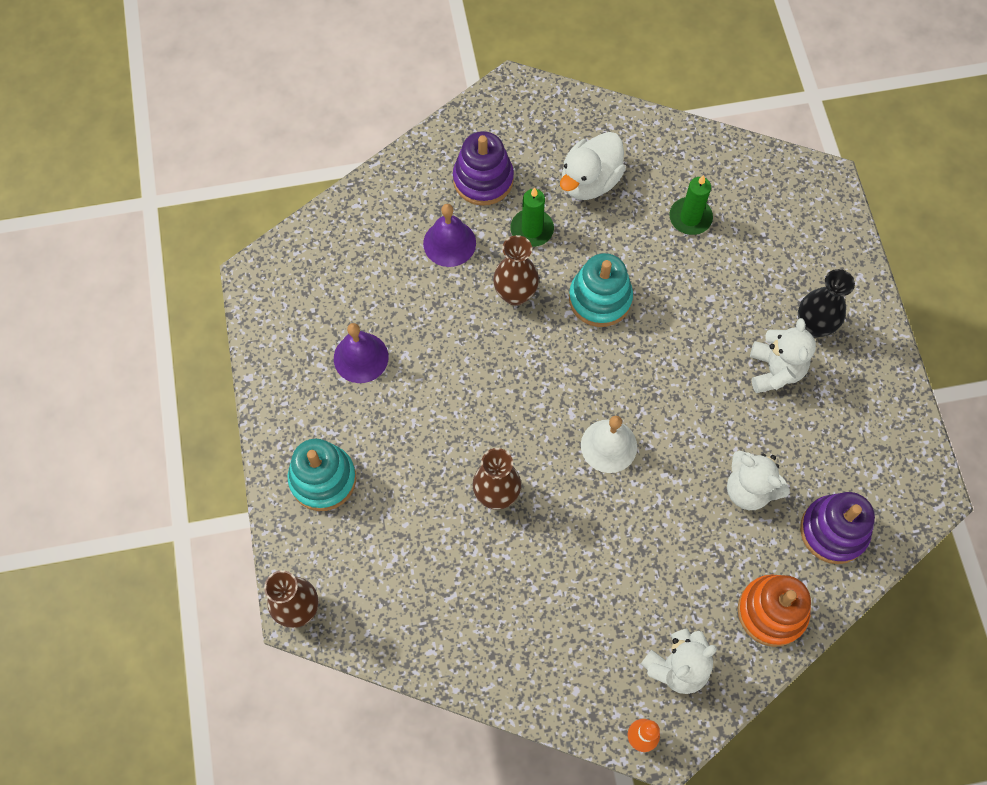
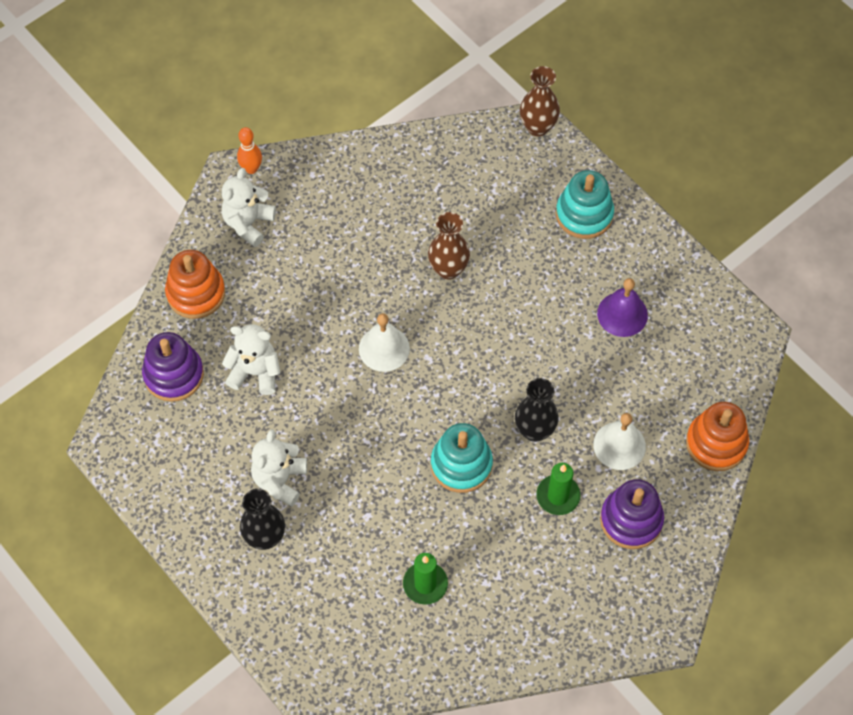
camera: 150 degrees right, 5 degrees down
purple bell [423,204,476,267] -> white bell [593,413,646,470]
brown vase [493,235,539,306] -> black vase [515,378,559,442]
white duck [560,132,626,200] -> none
white teddy bear [750,318,816,393] -> white teddy bear turned 45 degrees clockwise [251,429,307,507]
none -> orange stacking toy [686,402,749,471]

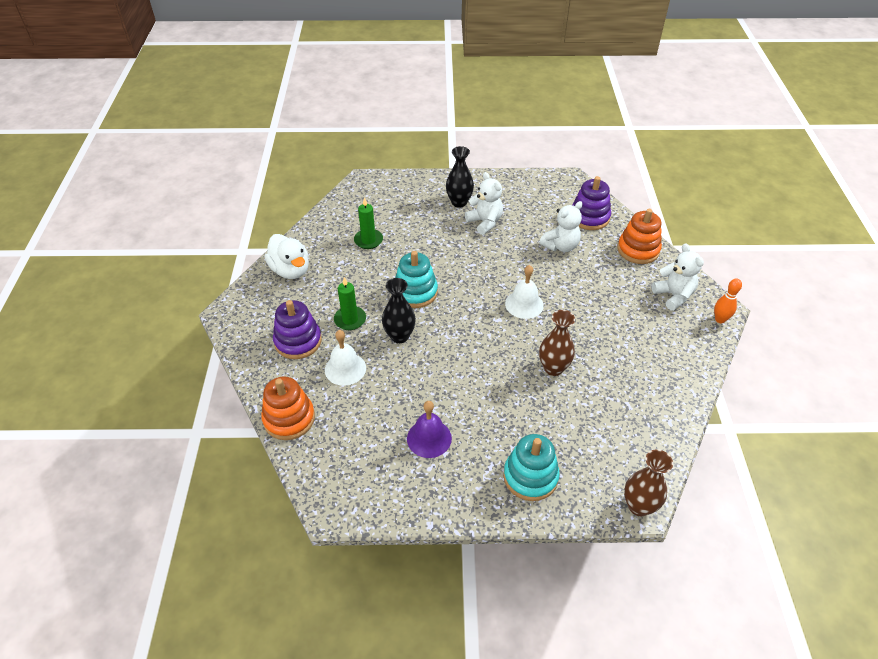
camera: 130 degrees right, 15 degrees down
none -> white duck [265,234,309,279]

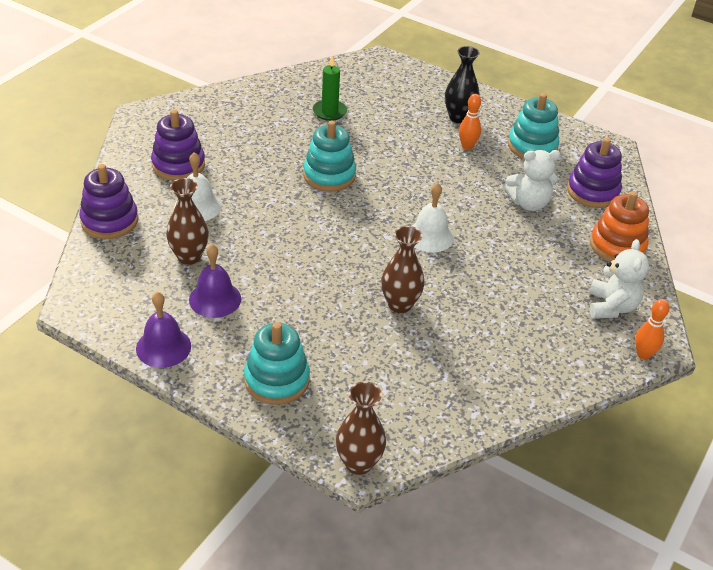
camera: 30 degrees right, 5 degrees down
orange stacking toy [261,377,315,440] -> purple stacking toy [79,164,138,239]
white duck [265,234,309,279] -> none
green candle [334,277,366,330] -> none
black vase [382,278,416,343] -> none
white teddy bear [465,172,503,235] -> orange bowling pin [459,94,481,150]
none -> purple bell [136,292,191,368]
none -> brown vase [166,178,209,265]
none -> turquoise stacking toy [508,93,560,159]

